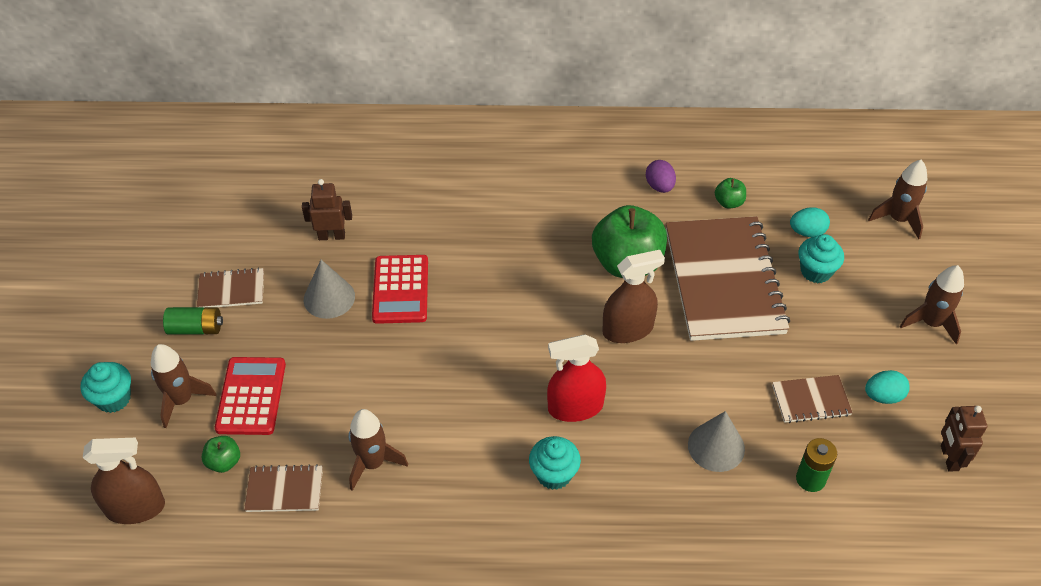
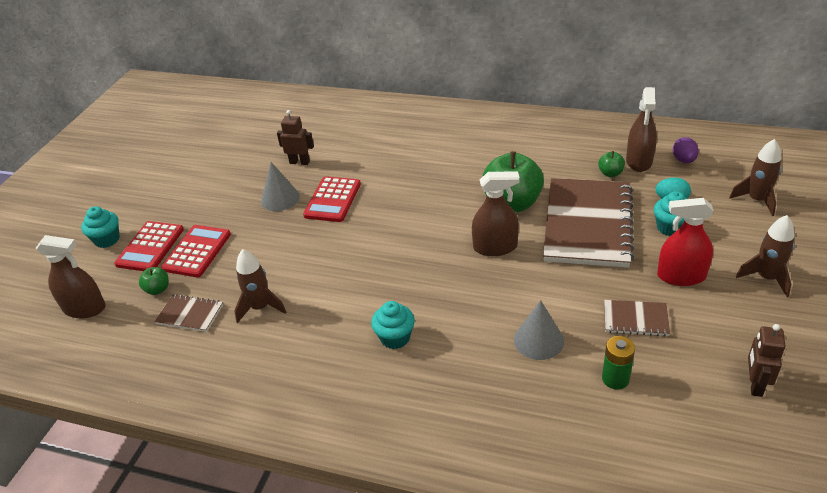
camera: 20 degrees right, 10 degrees down
brown rocket [151,344,216,428] -> red calculator [114,221,184,271]
green battery [163,307,223,335] -> none
brown notebook [197,267,264,308] -> none
red spray bottle [547,334,606,422] -> red spray bottle moved to [657,198,714,286]
purple egg [646,160,676,193] -> purple egg moved to [673,137,699,163]
turquoise egg [865,370,910,404] -> none
none -> brown spray bottle [626,87,657,172]

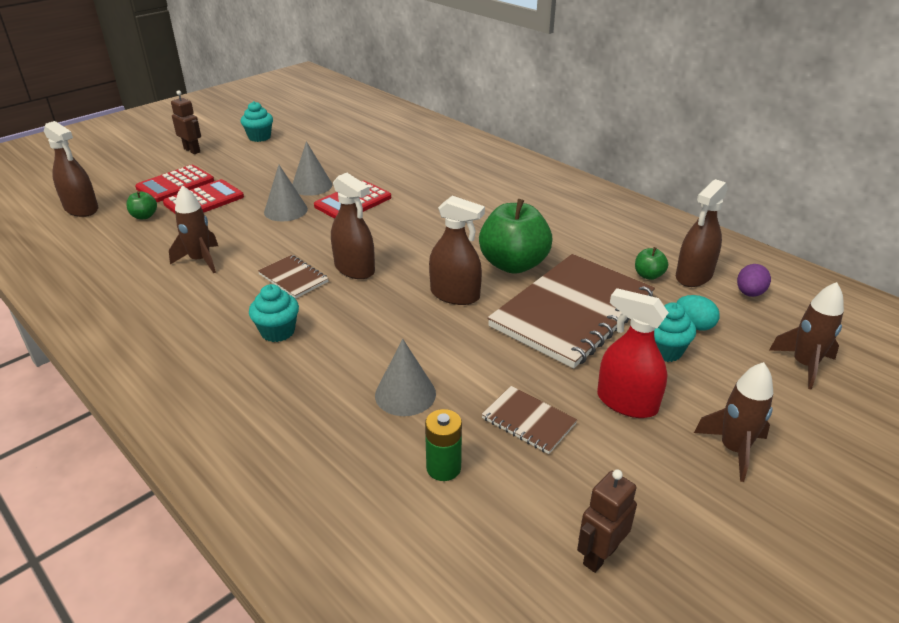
camera: 25 degrees right, 5 degrees down
turquoise cupcake [81,206,120,248] -> turquoise cupcake moved to [241,101,273,142]
brown notebook [154,294,223,332] -> brown notebook moved to [258,255,329,299]
brown robot [277,110,314,165] -> brown robot moved to [171,90,201,154]
none -> grey cone [264,165,308,221]
none -> brown spray bottle [331,173,375,279]

